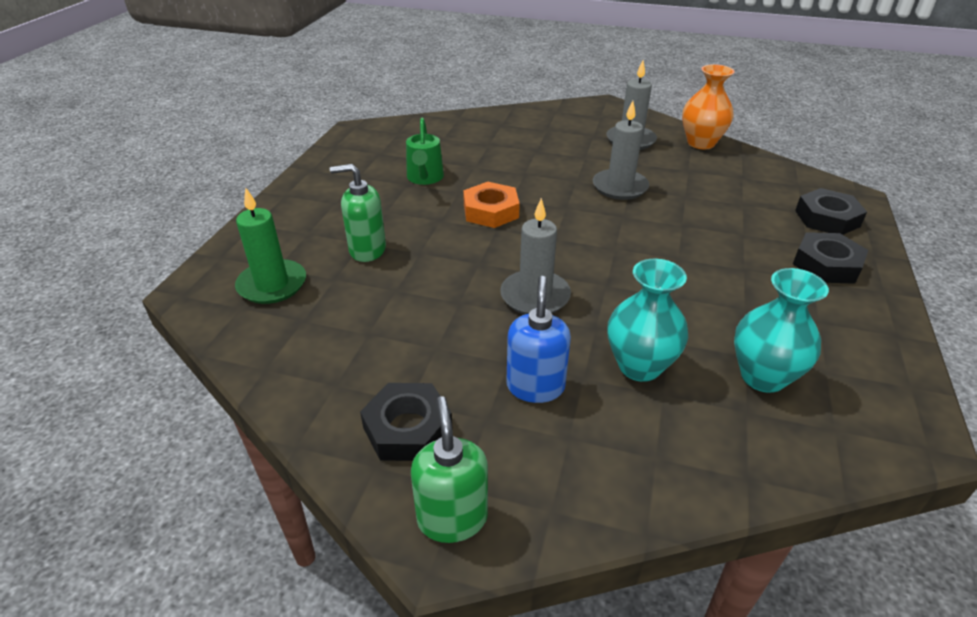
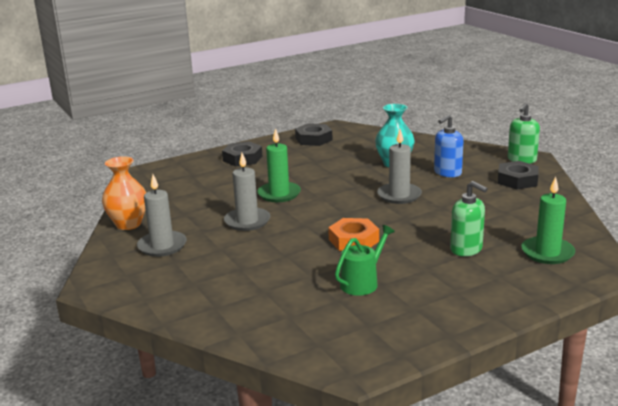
camera: 135 degrees left, 15 degrees down
turquoise vase [734,268,829,393] -> none
black nut [795,188,867,235] -> black nut moved to [295,123,333,146]
none -> green candle [257,128,301,202]

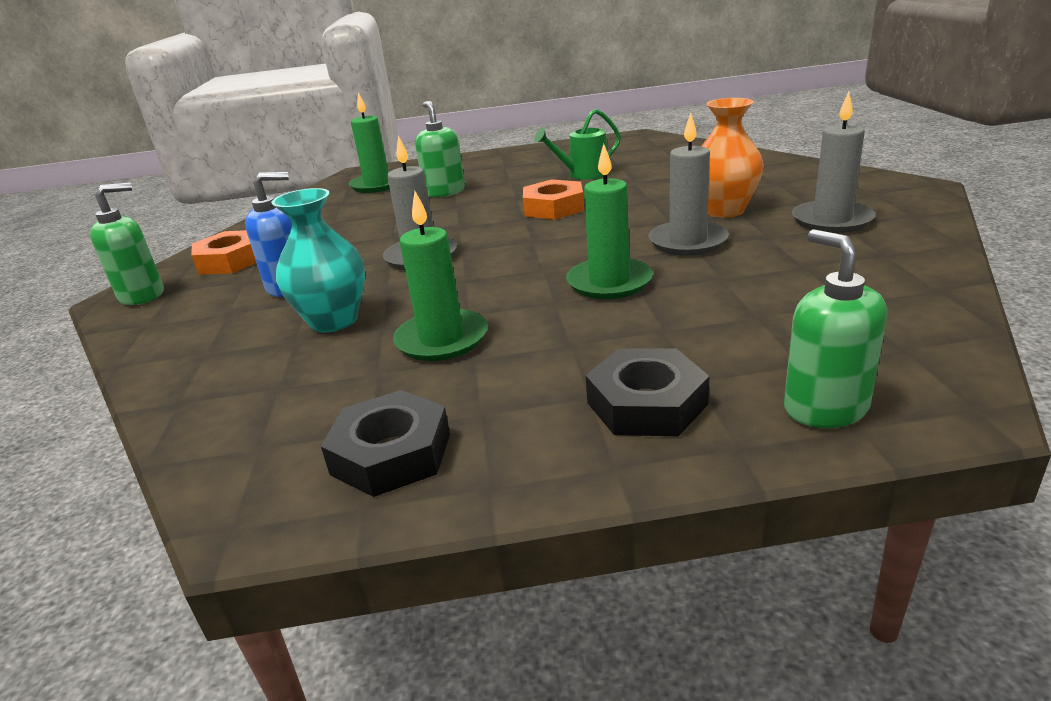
camera: 155 degrees left, 5 degrees up
orange vase [102,156,146,230] -> orange vase moved to [702,98,764,218]
black nut [498,161,539,189] -> orange nut [191,230,256,275]
none -> green candle [393,191,488,361]
none -> green soap dispenser [784,229,887,428]

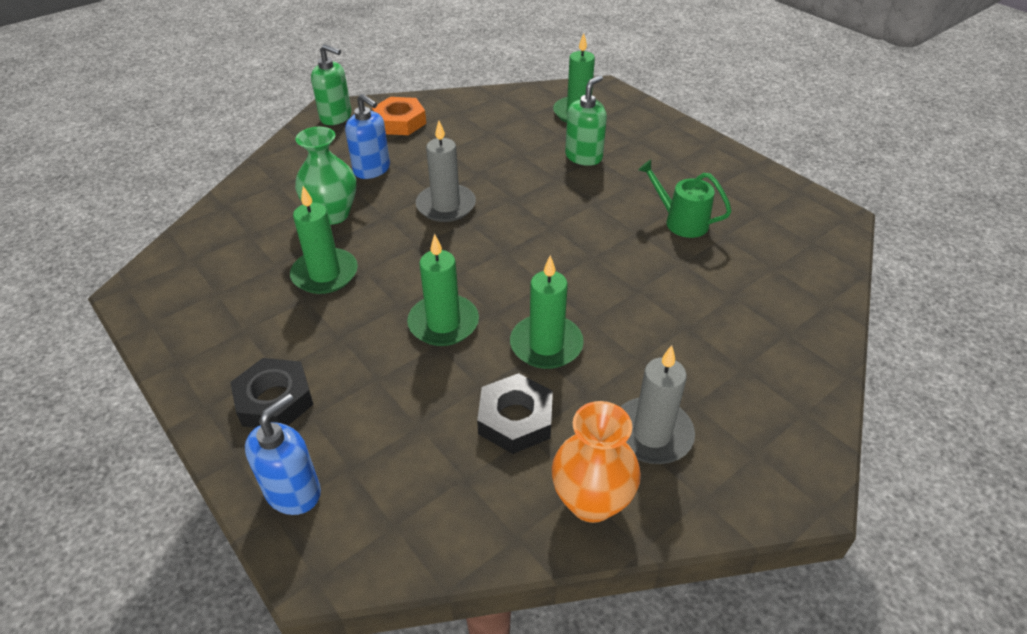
camera: 55 degrees right, 15 degrees up
turquoise vase [271,188,365,332] -> green vase [295,127,356,225]
black nut [321,390,450,497] -> black nut moved to [477,373,553,454]
orange nut [523,179,584,220] -> none
grey candle [648,113,729,256] -> green candle [510,255,584,369]
orange vase [702,98,764,218] -> orange vase moved to [552,401,641,523]
green soap dispenser [784,229,887,428] -> blue soap dispenser [245,393,321,515]

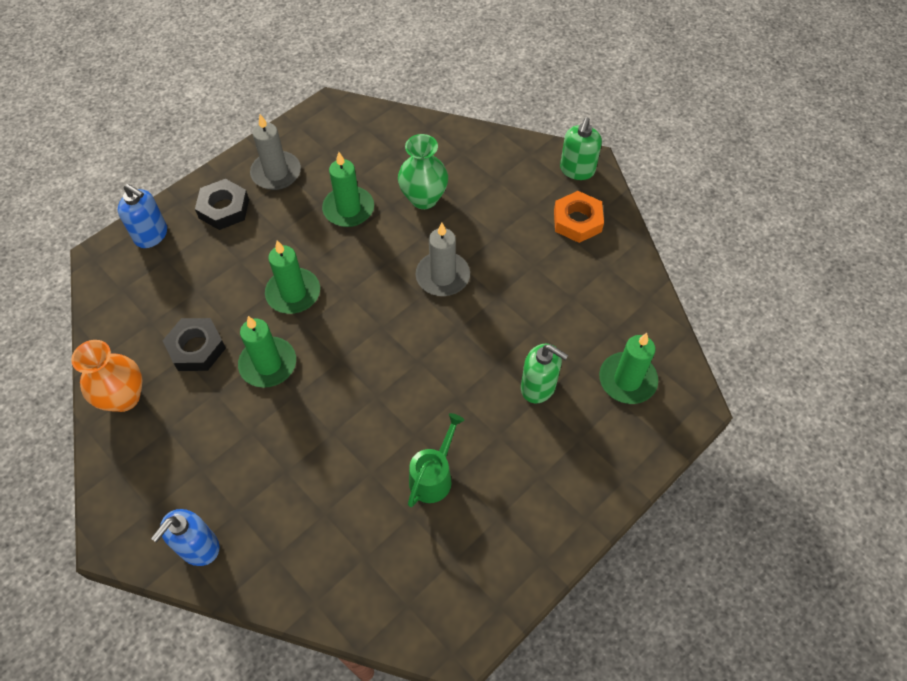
camera: 85 degrees right, 15 degrees up
blue soap dispenser [345,94,390,179] -> blue soap dispenser moved to [151,509,220,566]
grey candle [621,345,695,464] -> grey candle moved to [250,114,301,190]

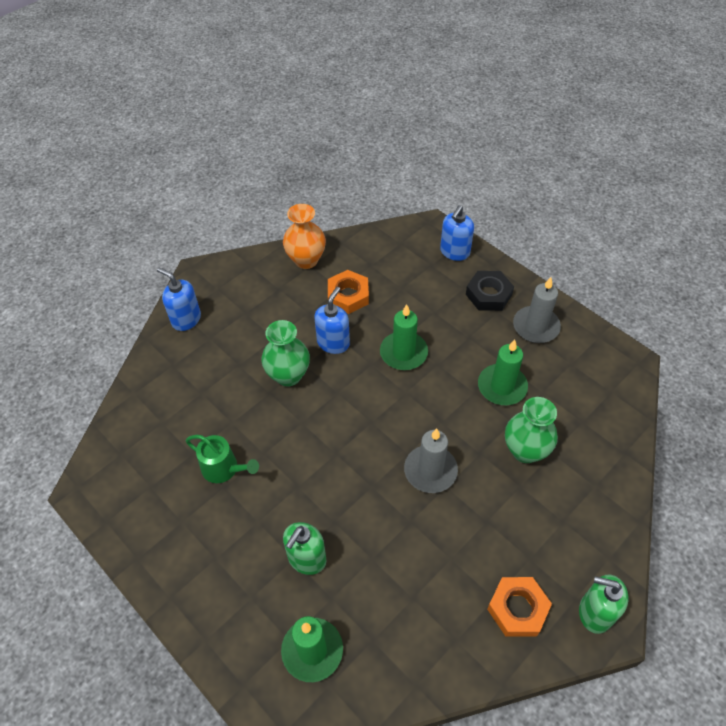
camera: 90 degrees right, 5 degrees down
black nut [162,318,226,371] -> orange nut [328,270,369,314]
green candle [238,316,296,388] -> blue soap dispenser [314,287,350,354]
none -> green vase [261,320,310,387]

